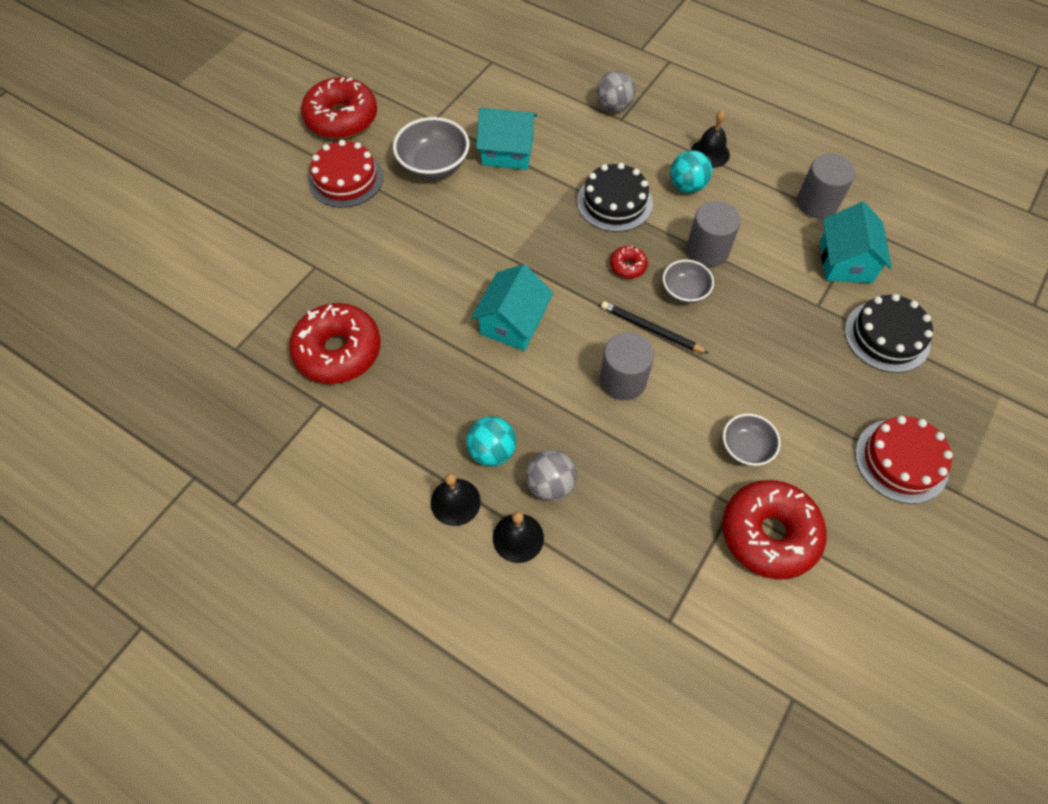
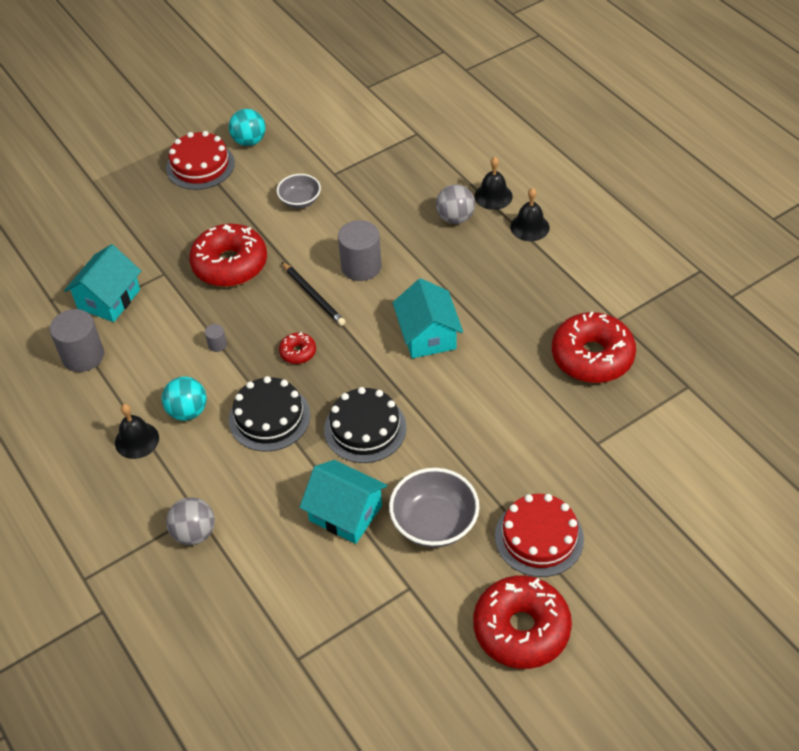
camera: 155 degrees left, 10 degrees down
turquoise ball [466,416,516,467] -> turquoise ball moved to [229,109,266,146]
turquoise house [471,264,553,351] -> turquoise house turned 60 degrees counterclockwise [393,279,463,358]
grey bowl [663,260,714,304] -> none
grey cylinder [687,201,741,267] -> grey cylinder [205,324,227,352], size x0.45
red donut [722,480,827,580] -> red donut moved to [189,224,267,287]
black cake [845,294,933,373] -> black cake moved to [324,387,407,463]

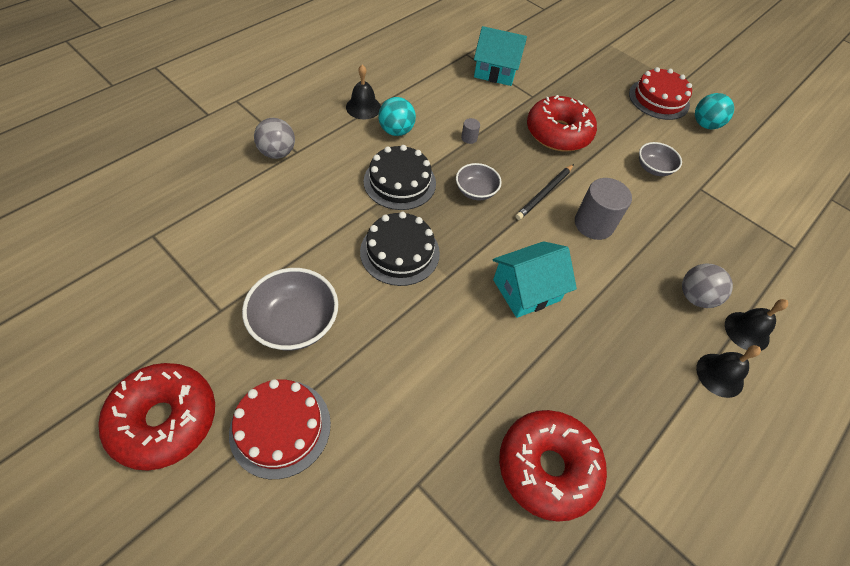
camera: 70 degrees right, 5 degrees up
grey cylinder [50,309,104,372] -> none
red donut [279,332,316,364] -> grey bowl [456,163,502,200]
turquoise house [299,460,387,544] -> none

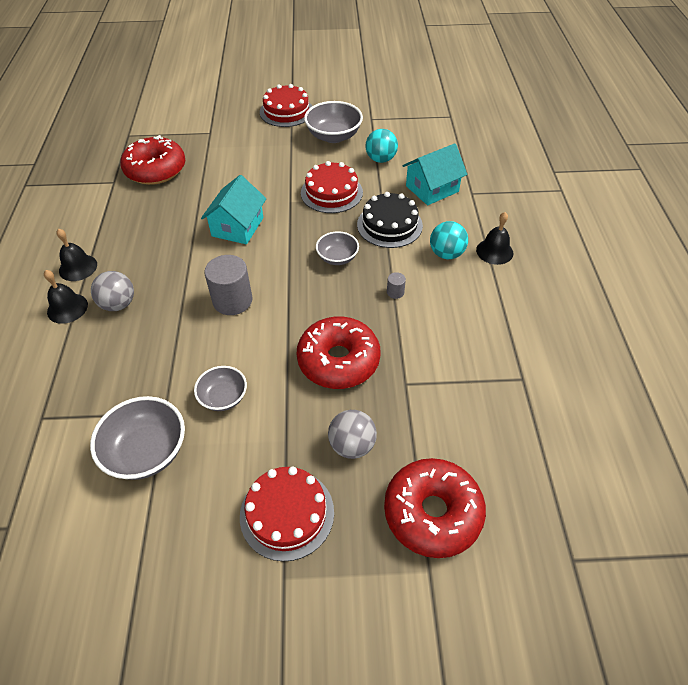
camera: 140 degrees right, 5 degrees down
red donut [98,363,215,471] -> red donut moved to [384,458,486,558]
grey ball [254,118,295,159] -> grey ball moved to [328,410,377,459]
black cake [360,212,440,286] -> red cake [301,161,363,213]
turquoise house [474,26,527,86] -> turquoise house moved to [403,143,467,205]
black pencil [515,164,574,220] -> none
turquoise ball [695,93,734,129] -> turquoise ball moved to [366,129,398,163]
none -> grey bowl [90,396,185,480]

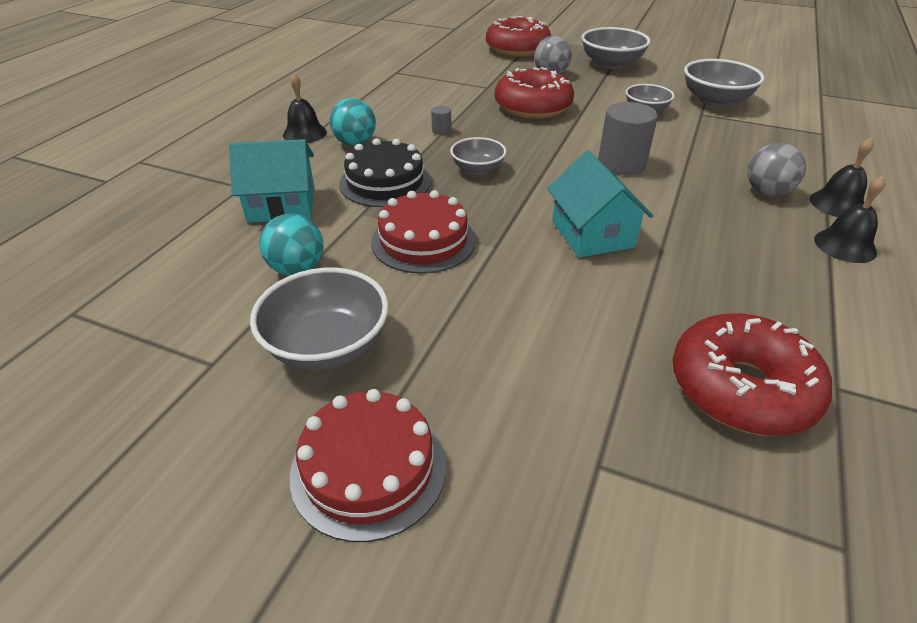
camera: 155 degrees left, 10 degrees down
turquoise house [201,175,267,244] -> turquoise house turned 60 degrees counterclockwise [547,150,653,258]
red cake [240,467,334,562] -> grey bowl [582,27,651,69]

